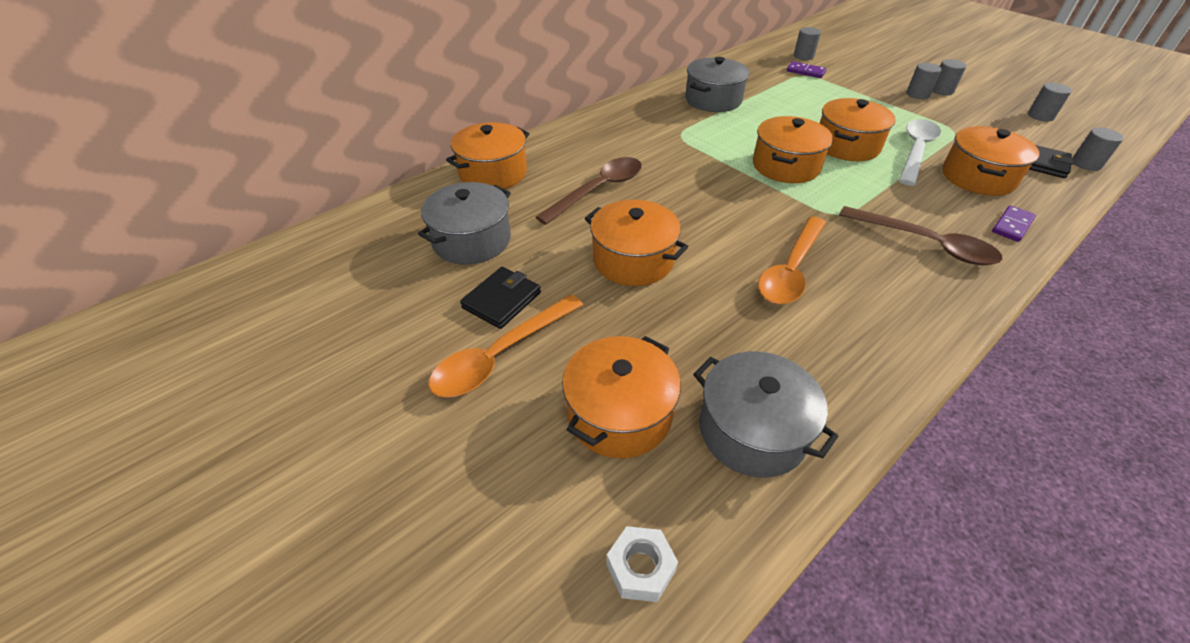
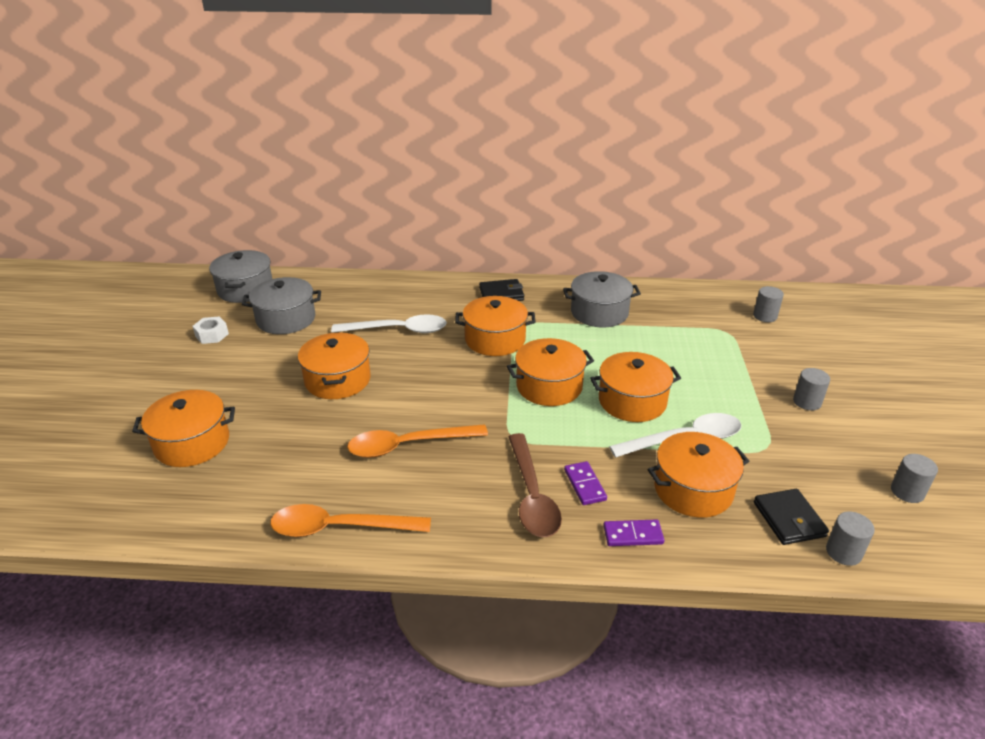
camera: 45 degrees right, 10 degrees down
orange spoon [429,295,583,398] -> orange spoon moved to [270,504,431,537]
orange pot [446,122,530,189] -> orange pot moved to [455,296,536,356]
black wallet [460,267,541,329] -> black wallet moved to [479,279,524,301]
brown spoon [536,157,642,225] -> white spoon [331,314,447,333]
white nut [606,526,678,602] -> white nut moved to [193,316,229,344]
grey pot [693,351,839,478] -> grey pot moved to [209,250,272,303]
purple domino [787,61,826,78] -> purple domino moved to [564,461,607,505]
grey cylinder [932,59,966,96] -> none

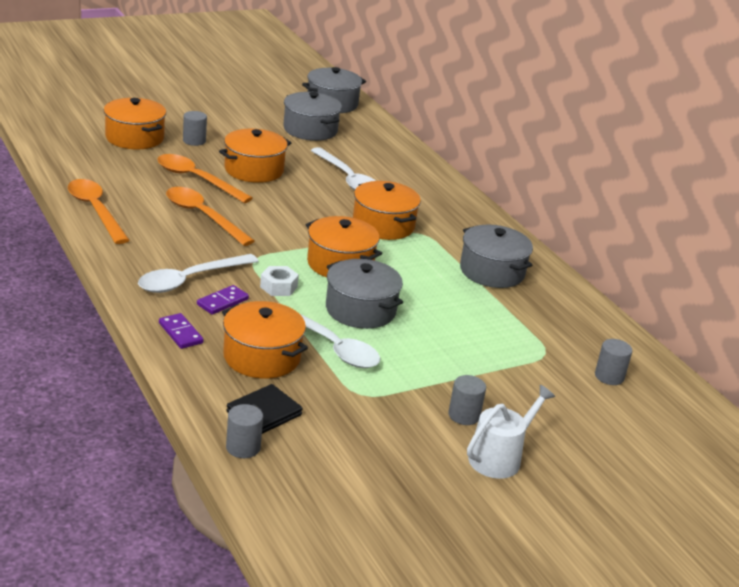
camera: 55 degrees right, 5 degrees down
white nut [193,316,229,344] -> white nut moved to [260,266,299,296]
black wallet [479,279,524,301] -> none
brown spoon [509,433,562,537] -> white spoon [138,254,258,293]
orange pot [590,352,681,422] -> grey pot [326,259,403,329]
grey cylinder [891,454,938,503] -> grey cylinder moved to [183,111,207,146]
none -> orange spoon [157,154,253,203]
none -> white watering can [467,385,555,479]

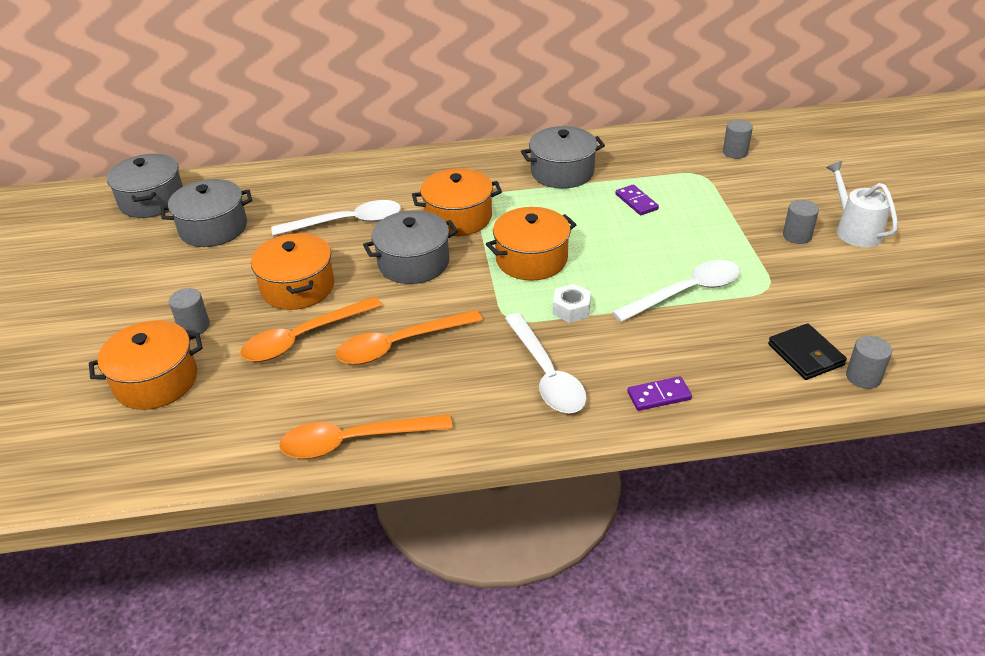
camera: 65 degrees left, 10 degrees up
purple domino [197,285,249,315] -> purple domino moved to [616,185,659,215]
orange pot [222,301,308,379] -> none
grey pot [326,259,403,329] -> grey pot moved to [363,210,458,284]

